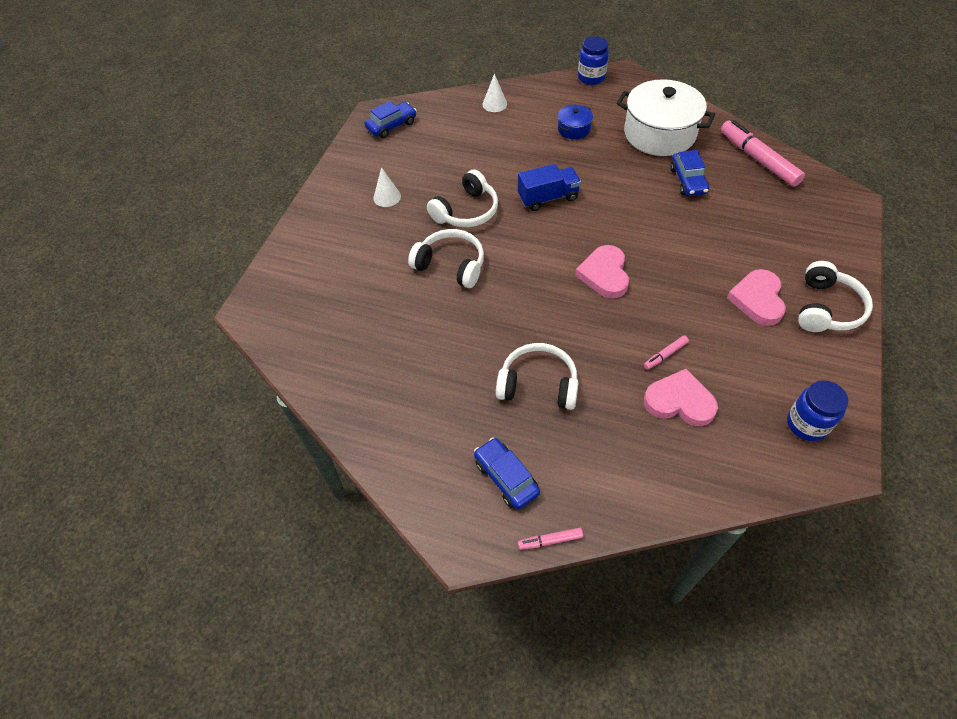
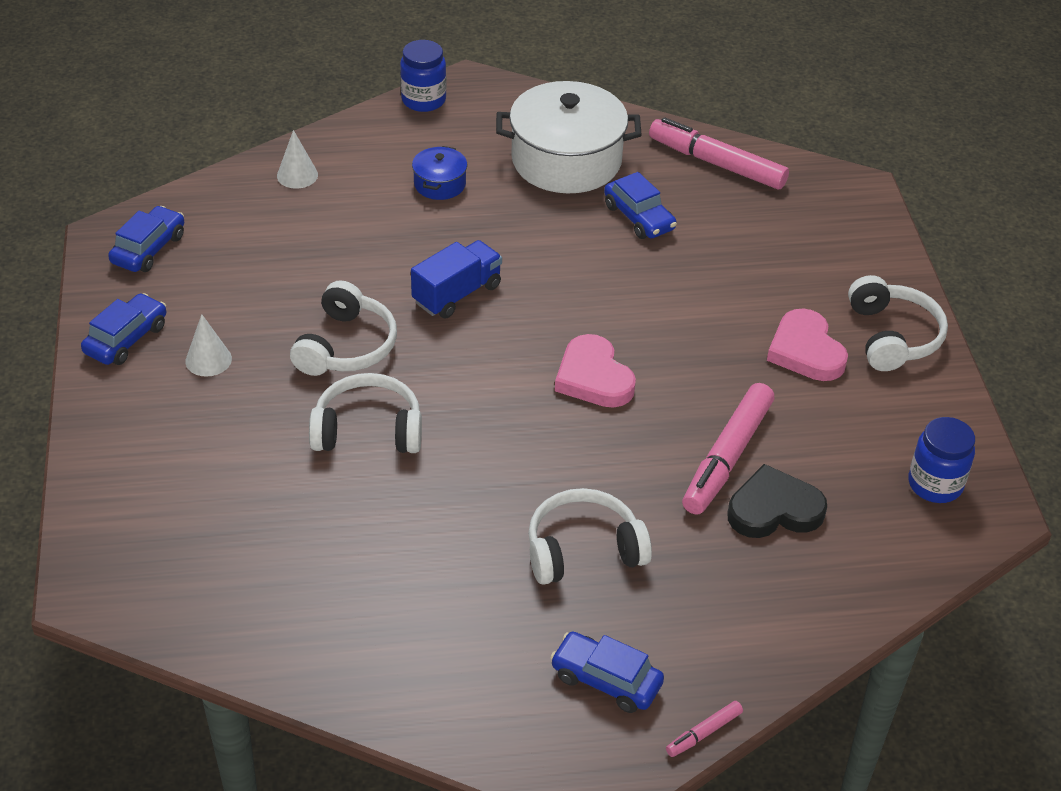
camera: 30 degrees left, 10 degrees down
pink marker [644,335,689,370] -> pink marker [682,383,774,515], size x2.21
pink heart [644,369,718,426] -> black heart [727,464,827,538]
none -> blue car [81,293,166,365]

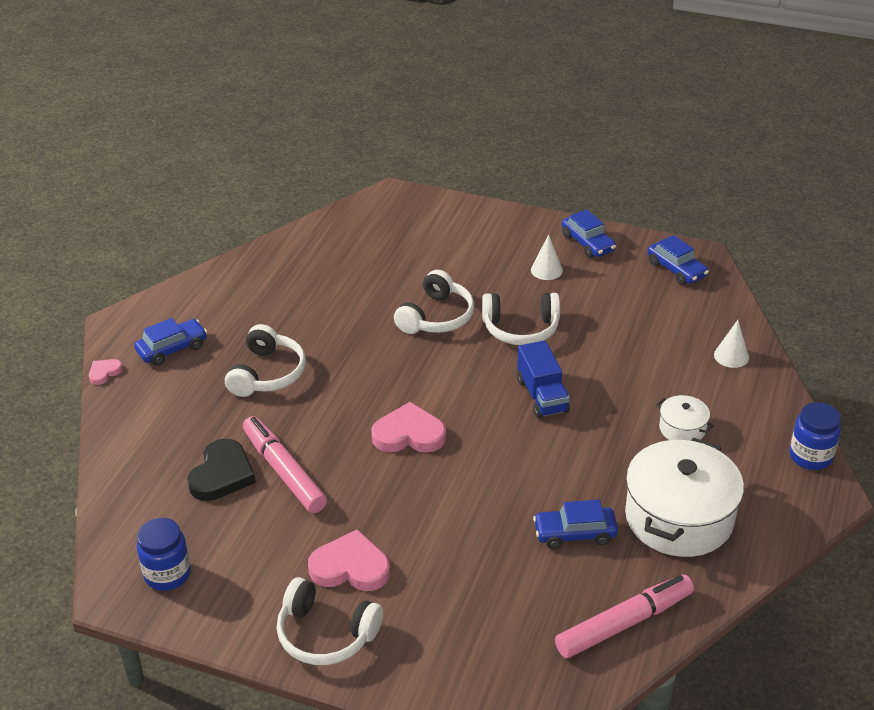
camera: 120 degrees right, 5 degrees down
white headphones [290,280,397,376] -> white headphones turned 45 degrees counterclockwise [482,293,560,345]
blue pot [412,146,467,200] -> white pot [656,395,714,441]
pink marker [666,701,743,757] -> pink heart [89,359,123,385]

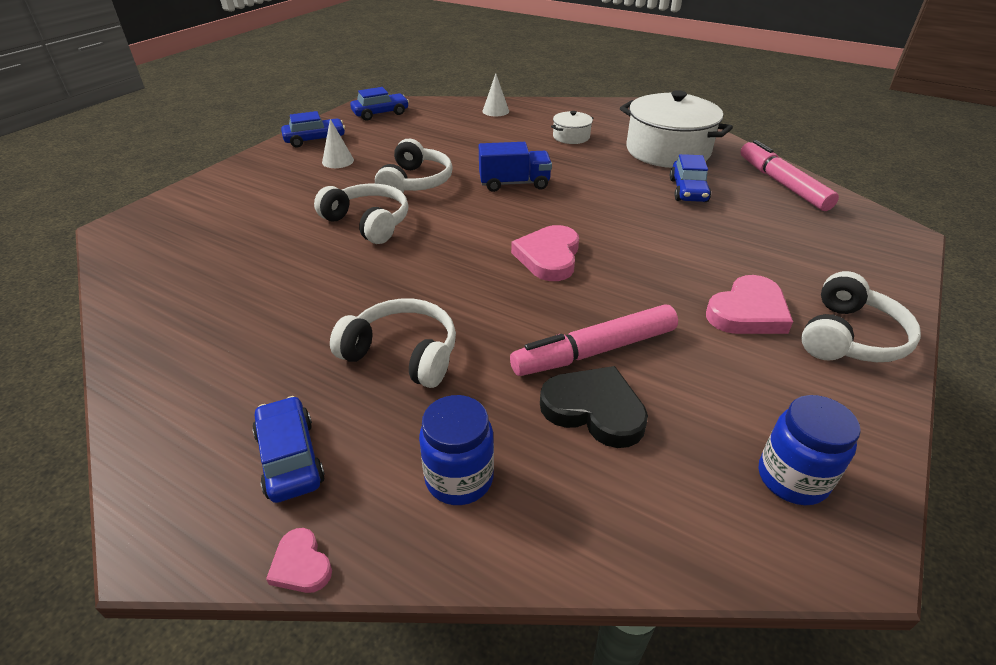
camera: 80 degrees left, 0 degrees up
pink heart [308,529,390,591] -> pink heart turned 150 degrees counterclockwise [706,275,793,334]
blue jar [789,402,841,470] -> blue jar moved to [419,395,494,505]

